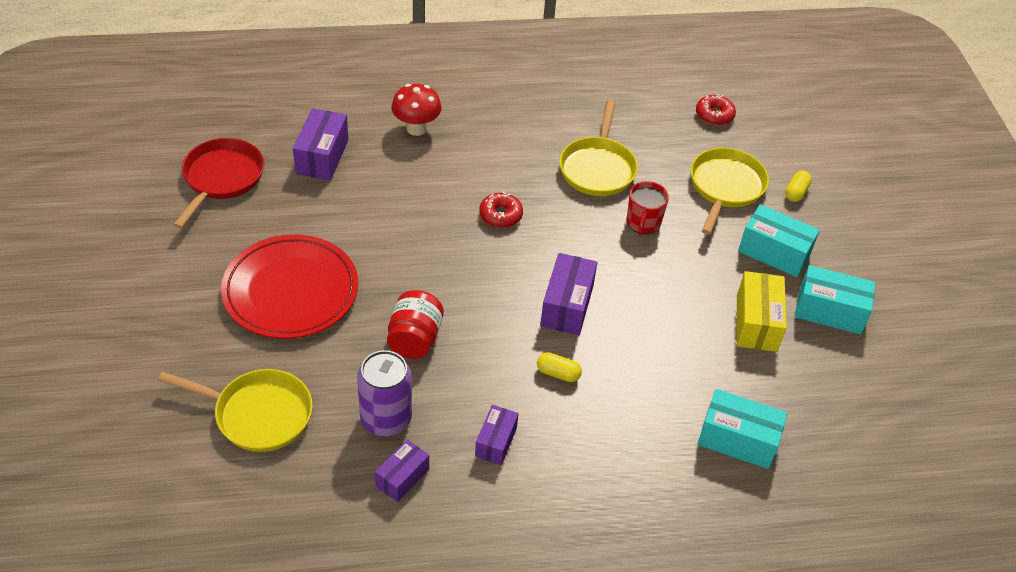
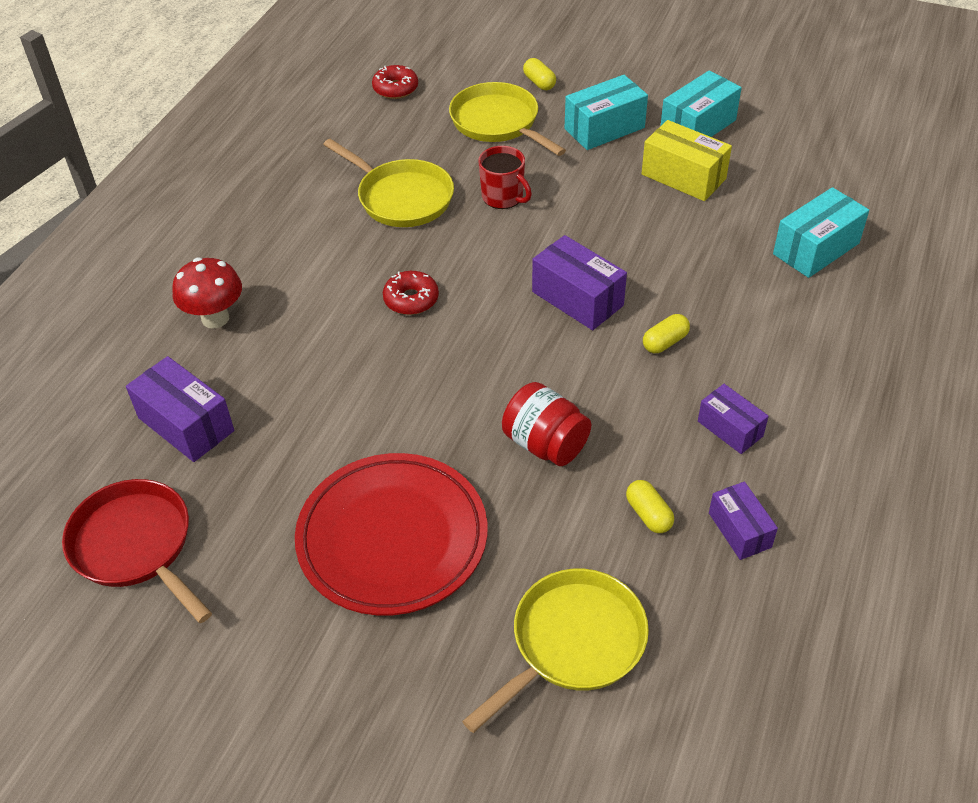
camera: 55 degrees left, 0 degrees up
purple can [357,350,412,436] -> yellow capsule [626,480,674,533]

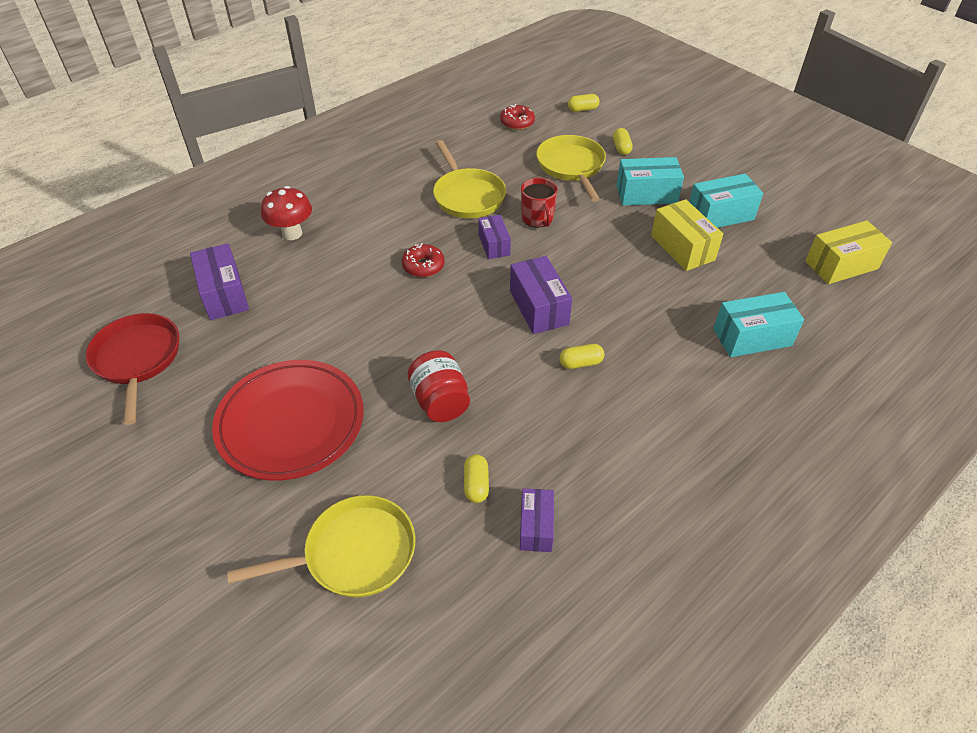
camera: 25 degrees right, 0 degrees up
purple box [698,384,769,454] -> purple box moved to [478,215,511,259]
none -> yellow capsule [568,94,600,112]
none -> yellow box [805,221,892,284]

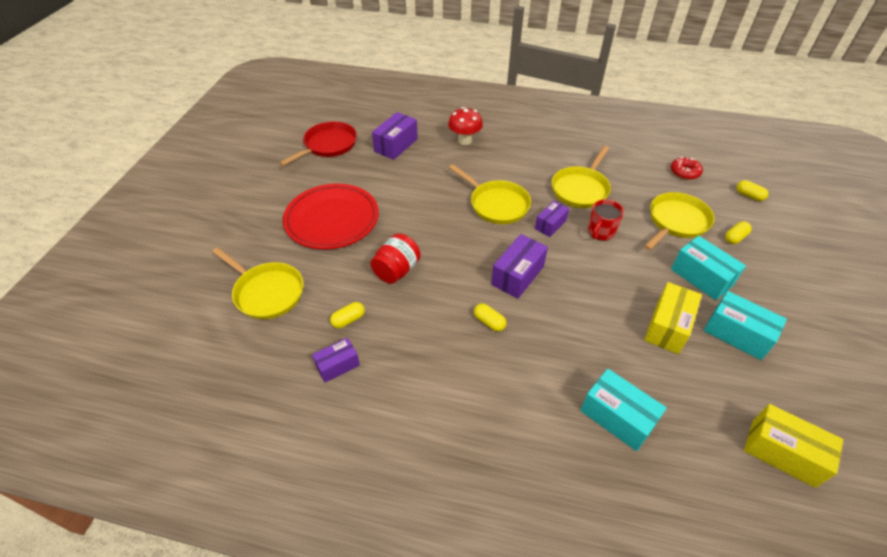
camera: 55 degrees right, 0 degrees up
red donut [402,243,445,277] -> yellow pan [449,164,531,224]

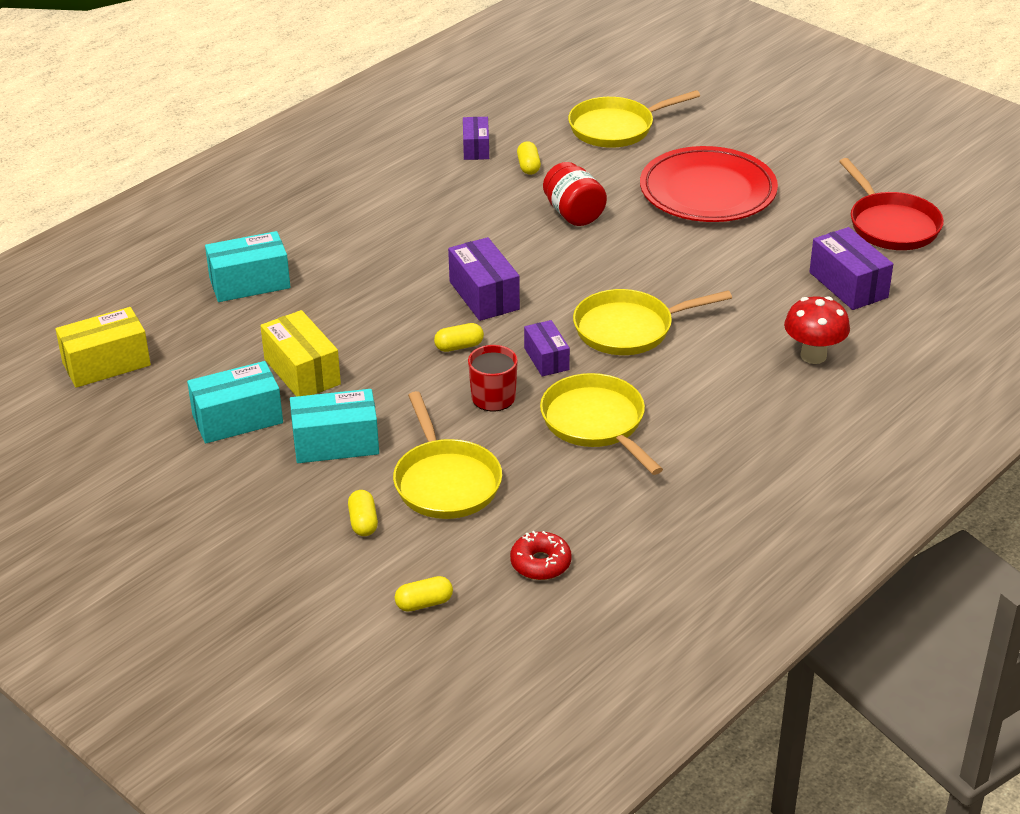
camera: 120 degrees right, 10 degrees down
yellow capsule [474,303,507,331] -> yellow capsule moved to [434,323,484,352]

